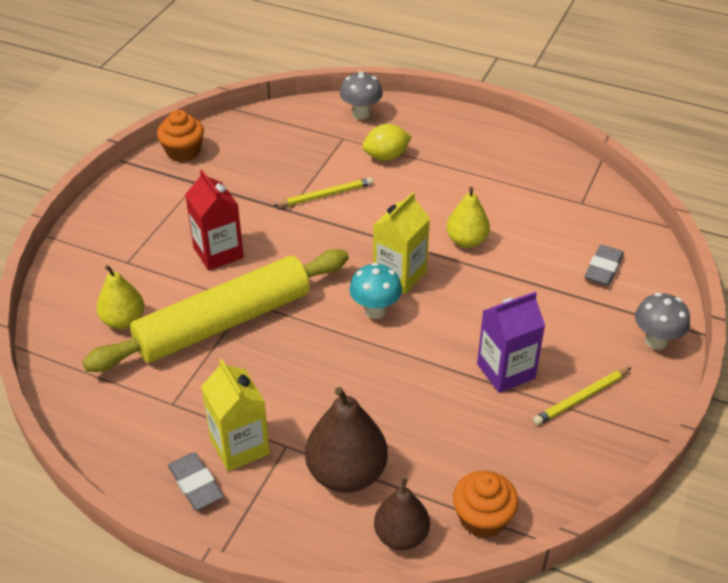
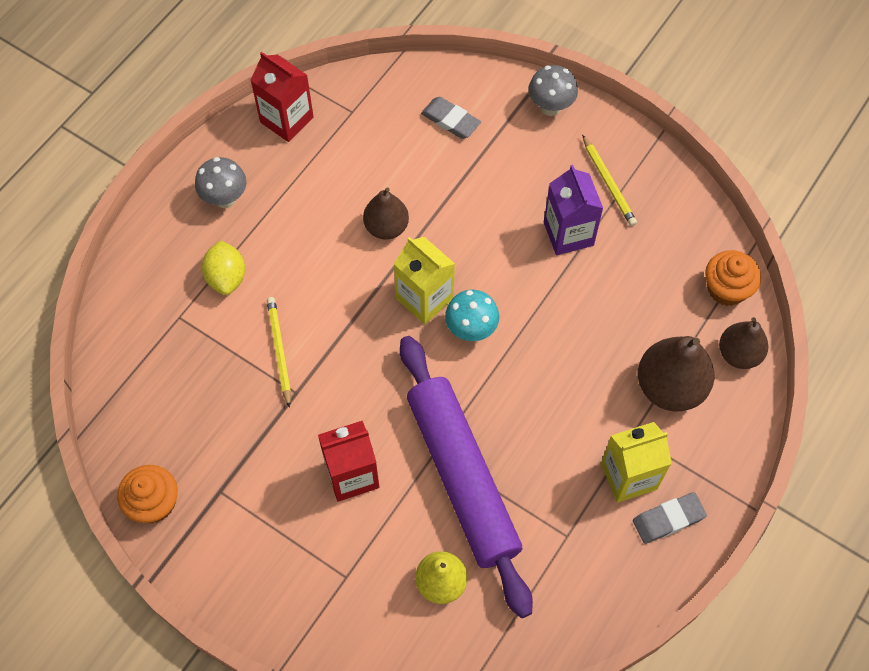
camera: 80 degrees left, 20 degrees up
yellow rolling pin [82,249,349,372] -> purple rolling pin [400,336,533,618]
grey mushroom [340,71,383,120] -> grey mushroom moved to [195,157,246,208]
yellow pear [446,187,490,248] -> brown pear [363,187,409,239]
none -> red carton [251,52,314,142]

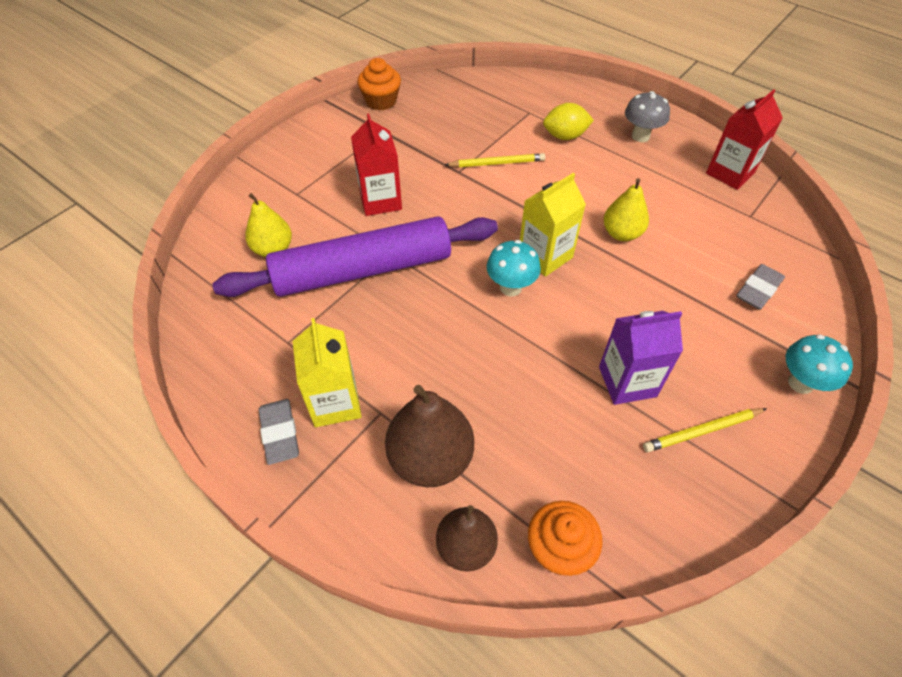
camera: 95 degrees right, 10 degrees down
brown pear [363,187,409,239] -> yellow pear [604,178,649,241]
grey mushroom [528,65,578,116] -> turquoise mushroom [786,334,853,394]

